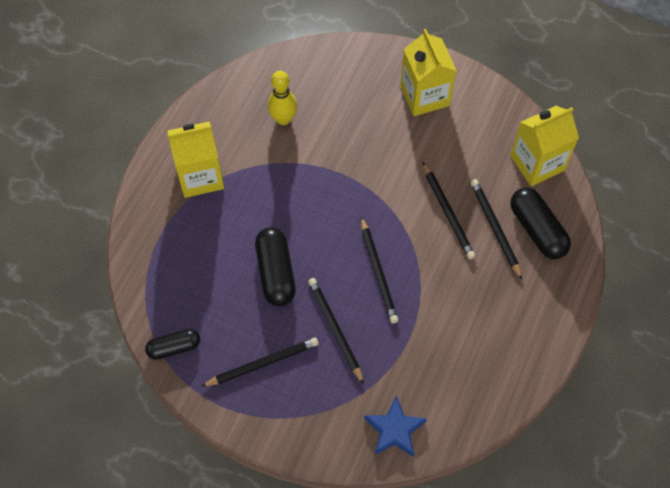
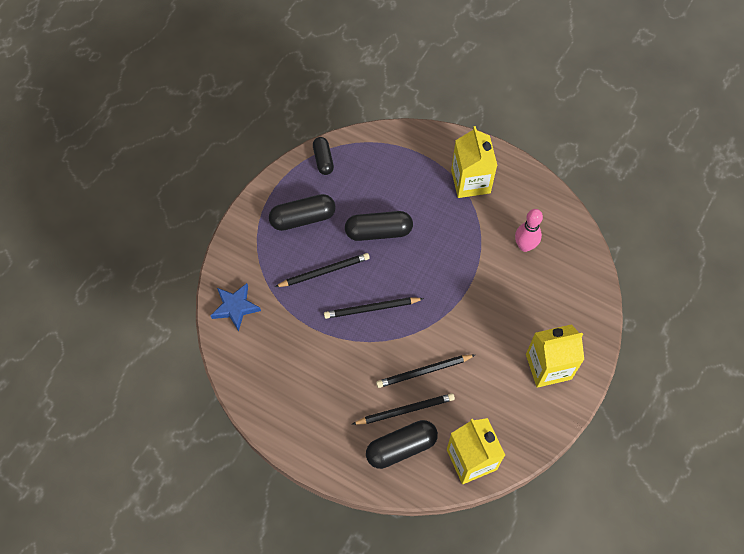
camera: 95 degrees right, 0 degrees up
black pencil [201,337,319,387] -> black capsule [269,194,336,231]
yellow bowling pin [268,71,297,125] -> pink bowling pin [515,209,543,252]

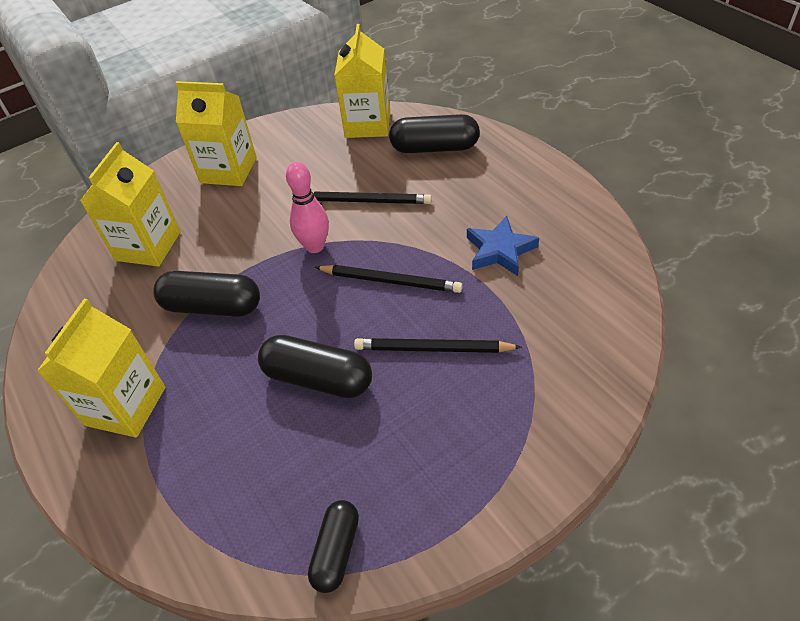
camera: 150 degrees left, 15 degrees down
blue star [210,283,261,331] -> blue star moved to [467,216,539,276]
black capsule [269,194,336,231] -> black capsule moved to [153,271,260,317]
black pencil [353,393,455,425] -> none
pink bowling pin [515,209,543,252] -> pink bowling pin moved to [286,162,329,253]
none -> yellow carton [80,142,180,267]

